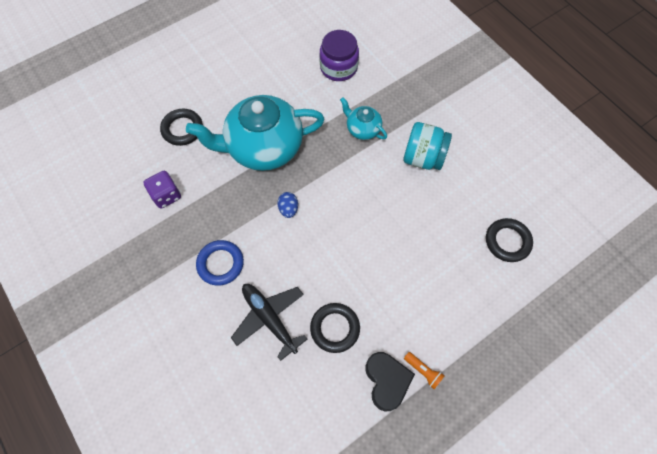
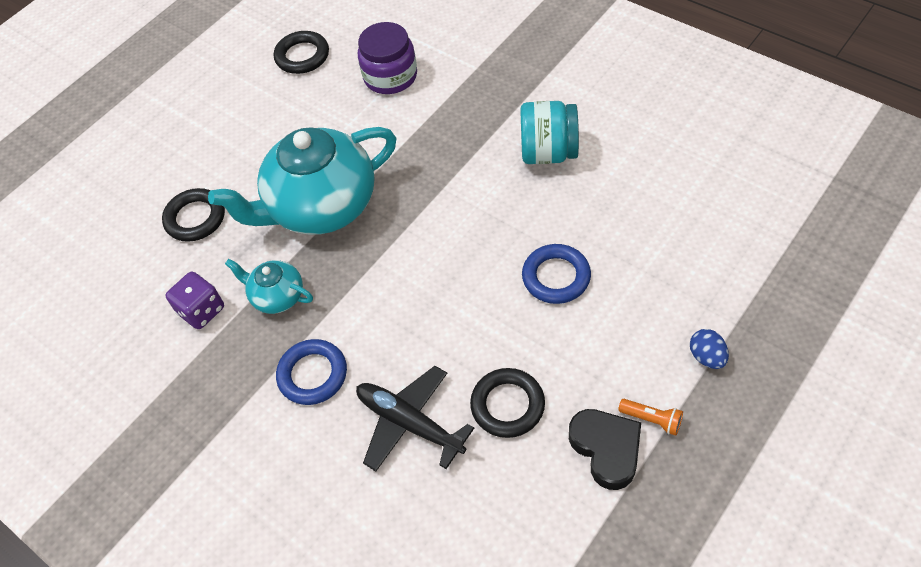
camera: 10 degrees left, 10 degrees down
blue egg [277,192,298,218] -> blue egg moved to [690,329,729,369]
turquoise teapot [340,97,387,140] -> turquoise teapot moved to [225,259,313,314]
black ring [486,218,533,262] -> black ring moved to [274,31,329,74]
none -> blue ring [522,244,591,304]

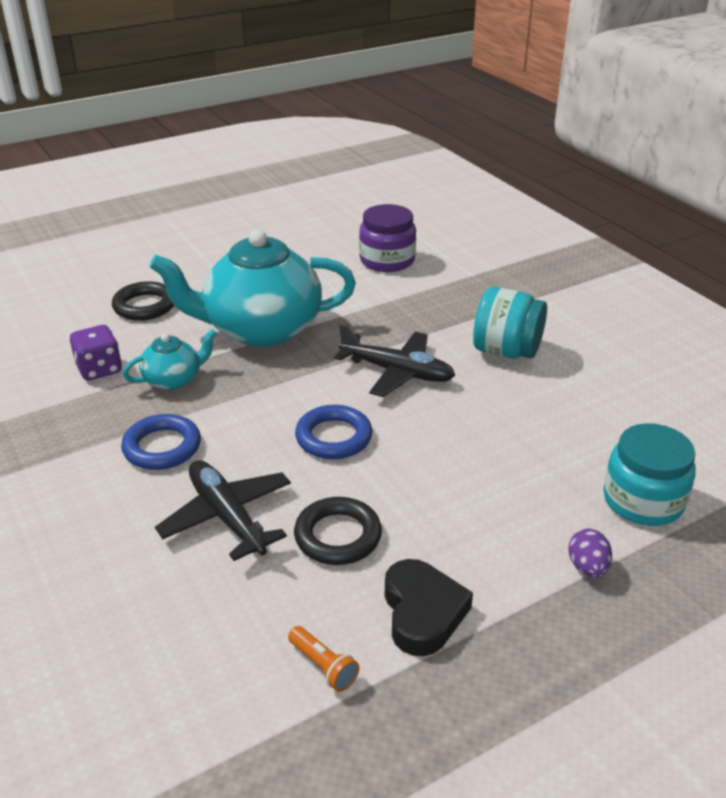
camera: 15 degrees right, 20 degrees down
turquoise teapot [225,259,313,314] -> turquoise teapot turned 105 degrees clockwise [123,329,217,390]
black ring [274,31,329,74] -> none
blue ring [522,244,591,304] -> blue ring moved to [295,405,372,459]
orange flashlight [618,399,683,436] -> orange flashlight moved to [288,626,359,692]
blue egg [690,329,729,369] -> purple egg [568,529,612,577]
none -> black plane [334,323,455,397]
none -> turquoise jar [603,423,696,526]

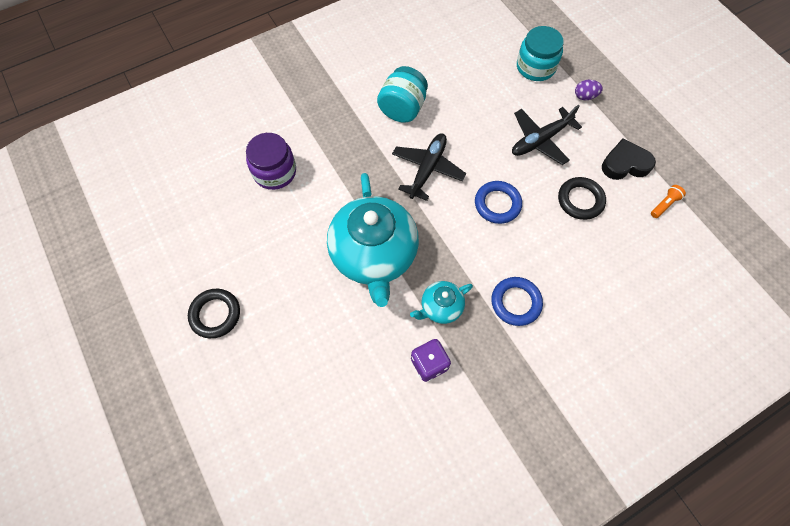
camera: 90 degrees left, 30 degrees up
black ring [112,281,174,321] -> black ring moved to [188,289,240,338]
turquoise teapot [123,329,217,390] -> turquoise teapot turned 90 degrees counterclockwise [410,281,473,324]
black plane [155,460,291,561] -> black plane moved to [512,105,582,165]

